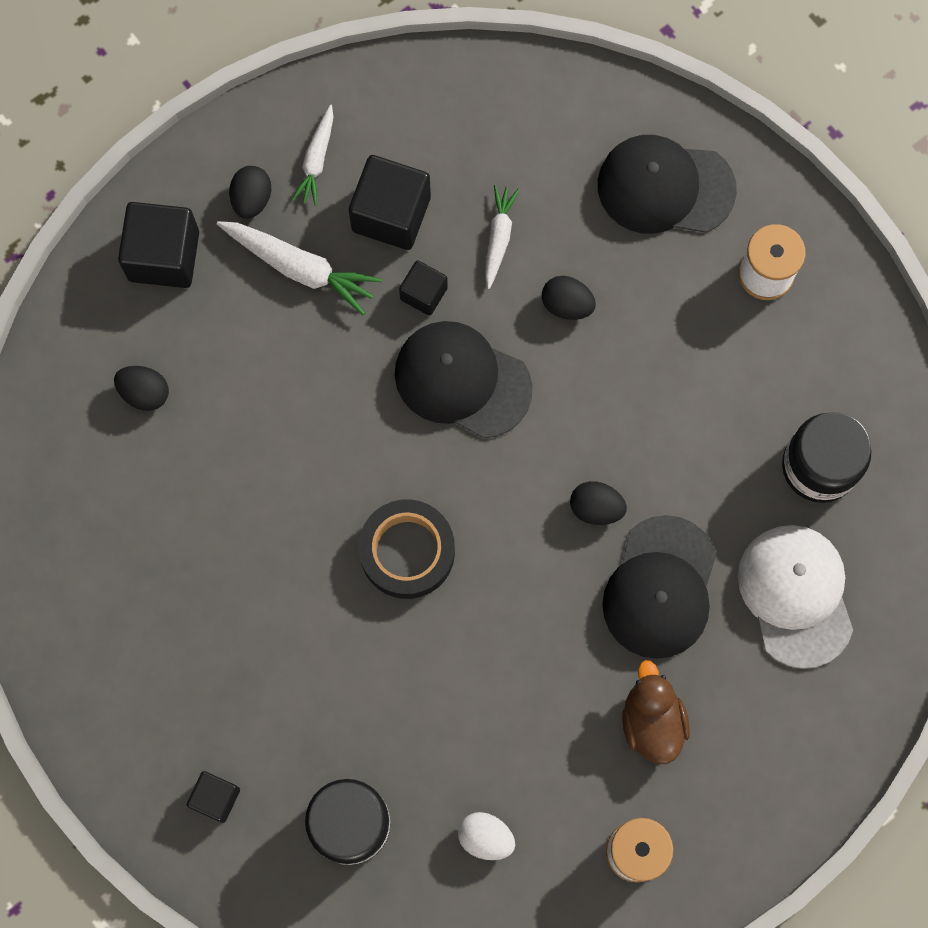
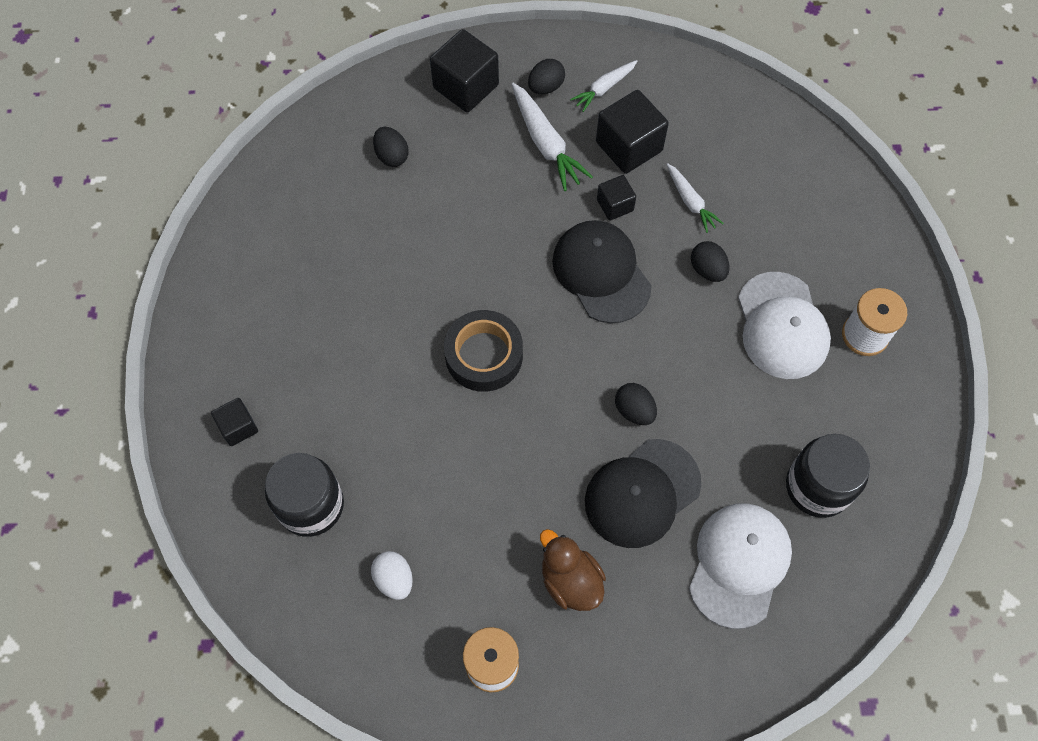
camera: 35 degrees right, 10 degrees down
white carrot [485,185,520,289] -> white carrot turned 105 degrees clockwise [666,163,724,233]
black cap [598,135,737,234] -> none
brown duck [622,660,690,764] -> brown duck turned 60 degrees counterclockwise [540,529,606,611]
none -> white cap [738,272,831,379]

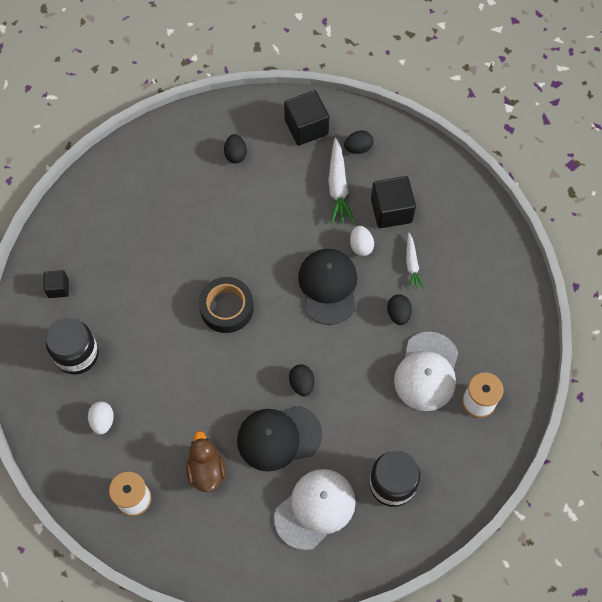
camera: 25 degrees right, 0 degrees up
white carrot [570,60,637,112] -> none
black cube [597,175,636,221] -> white egg [350,226,374,256]

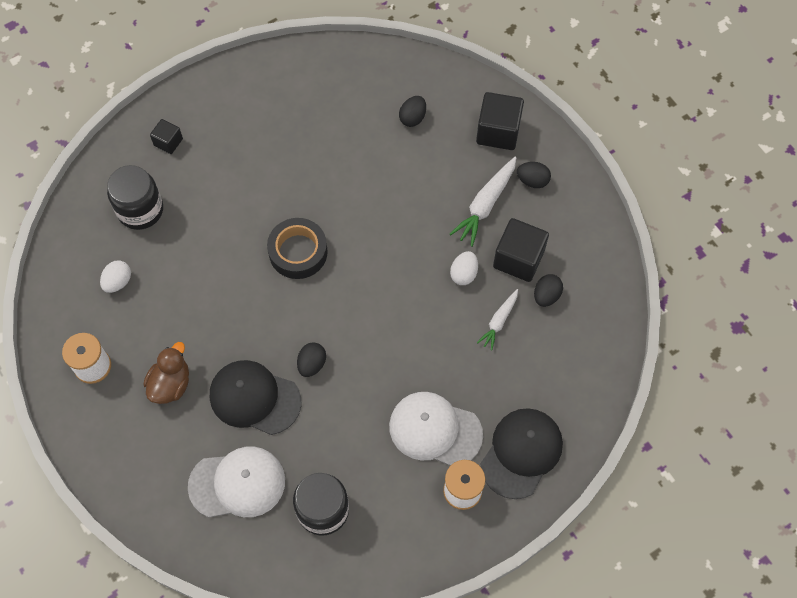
camera: 35 degrees right, 0 degrees up
black cap [298,249,357,325] -> black cap moved to [481,408,563,499]
black egg [387,294,412,325] -> black egg moved to [534,274,563,307]
white cap [394,332,458,411] -> white cap turned 60 degrees clockwise [389,392,483,466]

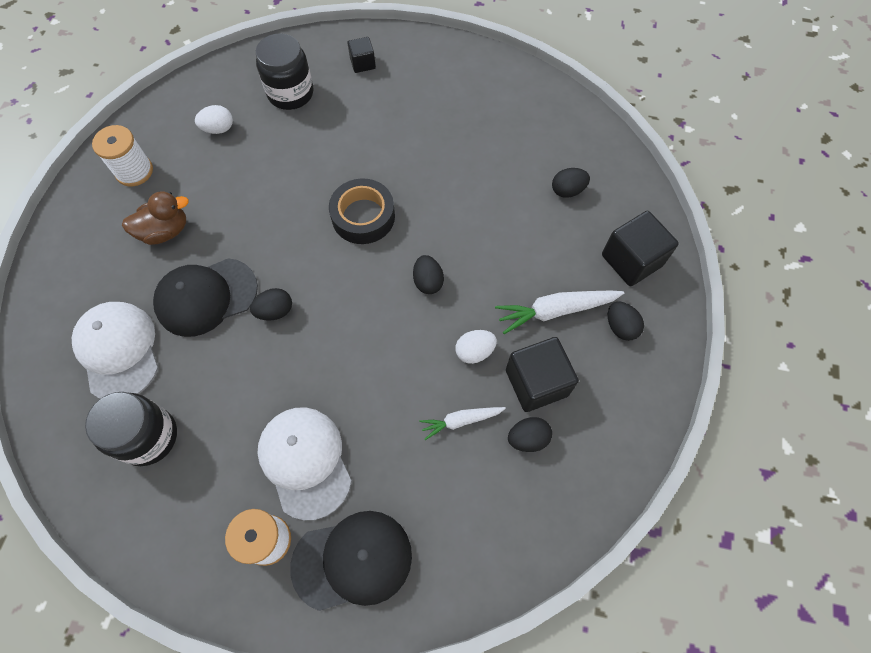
camera: 45 degrees right, 0 degrees up
white cap [188,446,285,518] -> white cap turned 150 degrees counterclockwise [72,302,158,399]
black cap [210,360,301,435] -> black cap turned 90 degrees counterclockwise [153,258,258,337]
none -> black egg [413,255,444,294]

